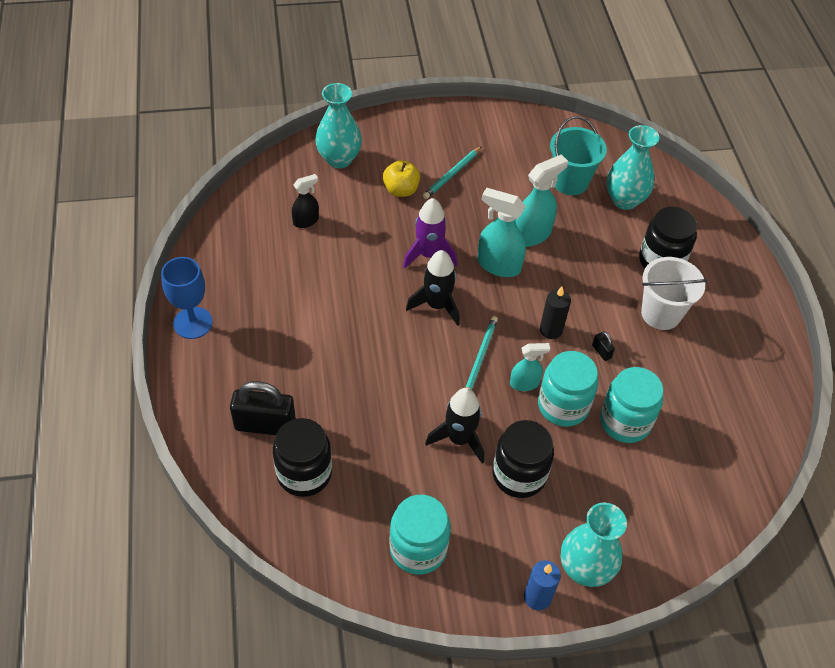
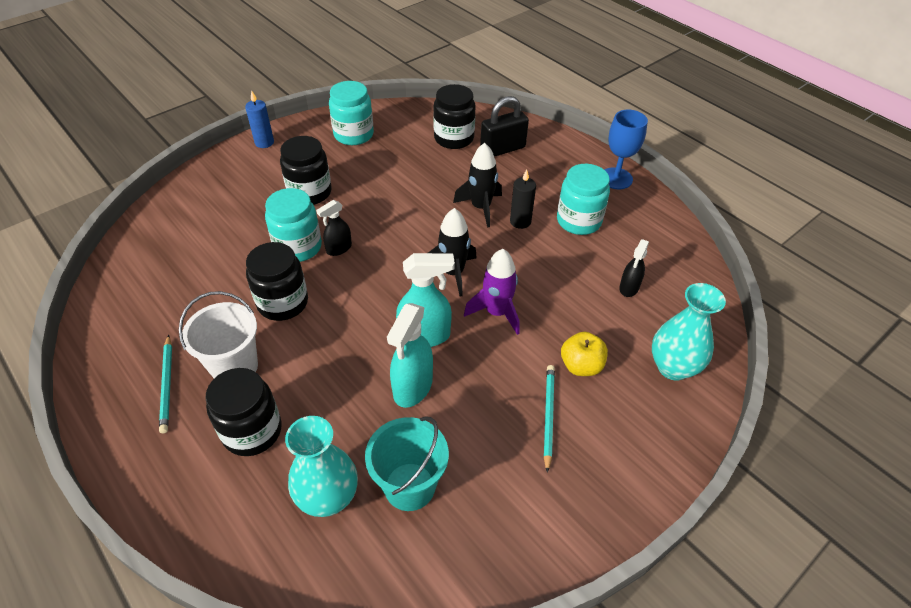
camera: 150 degrees right, 5 degrees down
black rocket [425,388,484,463] -> black rocket moved to [453,143,502,228]
turquoise pencil [465,316,498,390] -> turquoise pencil moved to [159,335,172,433]
turquoise spray bottle [510,343,550,391] -> black spray bottle [316,200,352,256]
black candle [540,287,571,339] -> black candle moved to [510,169,536,229]
turquoise vase [561,503,627,587] -> none
black padlock [592,331,615,361] -> black jar [246,242,308,321]
turquoise jar [600,367,664,443] -> turquoise jar moved to [557,164,610,235]

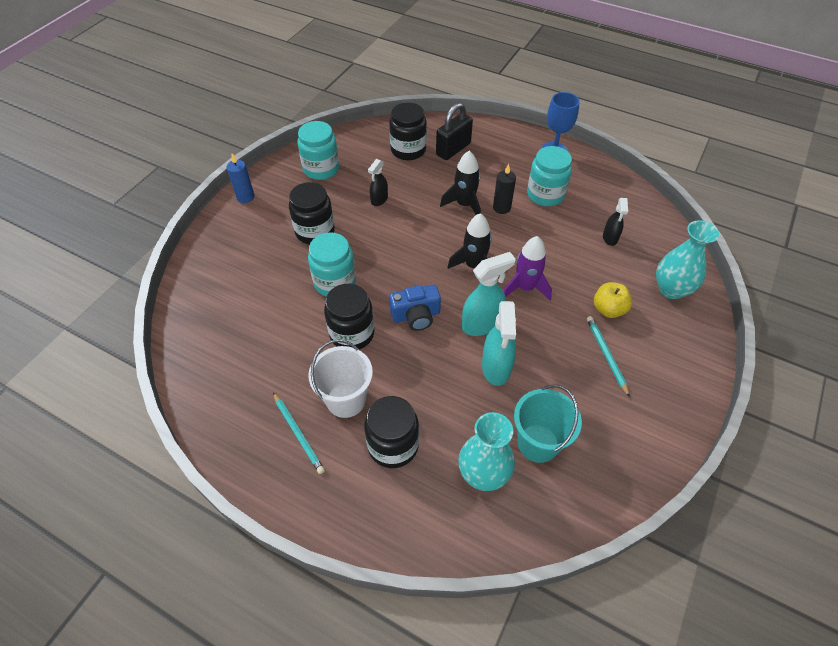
camera: 20 degrees left, 5 degrees up
black spray bottle [316,200,352,256] -> black spray bottle moved to [368,159,388,206]
none -> blue camera [389,285,441,331]

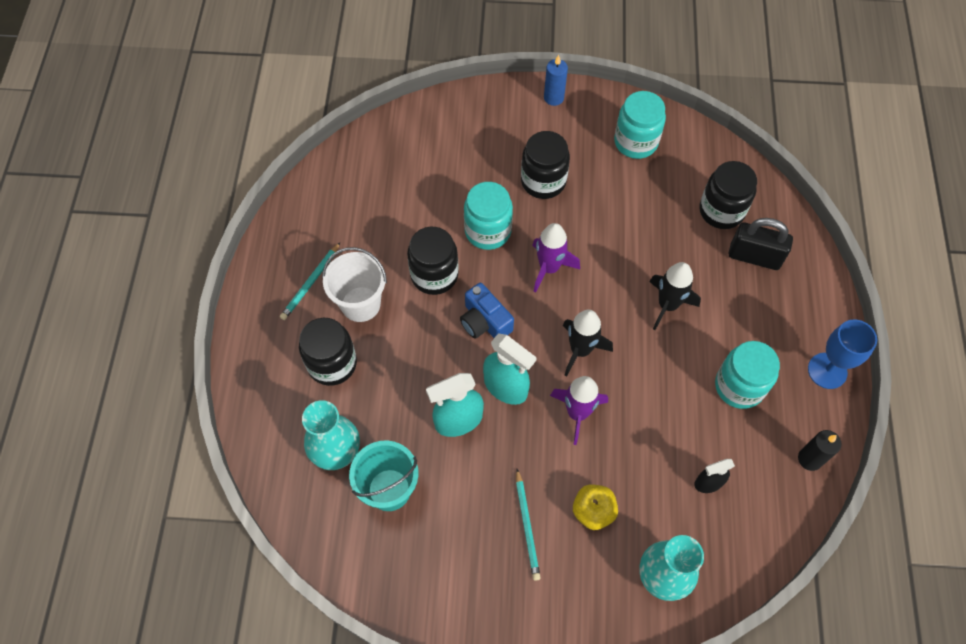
camera: 65 degrees right, 10 degrees up
black spray bottle [368,159,388,206] -> none
black candle [493,164,516,214] -> black candle moved to [798,430,842,471]
turquoise pencil [587,316,630,397] -> turquoise pencil turned 120 degrees clockwise [516,469,541,581]
none -> purple rocket [532,223,580,292]

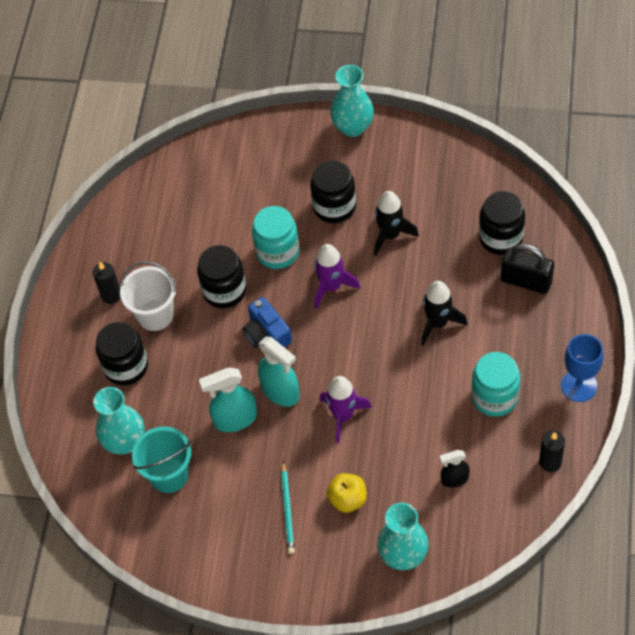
camera: 10 degrees right, 5 degrees down
turquoise pencil [280,243,340,320] -> black candle [93,262,121,304]
blue candle [544,55,568,106] -> turquoise vase [330,65,374,137]
black rocket [563,310,613,377] -> black rocket moved to [374,191,419,256]
turquoise jar [614,91,666,159] -> none

